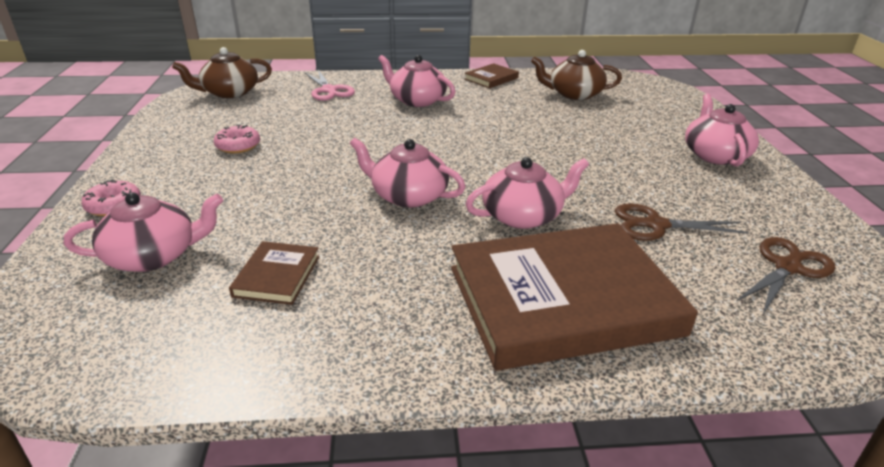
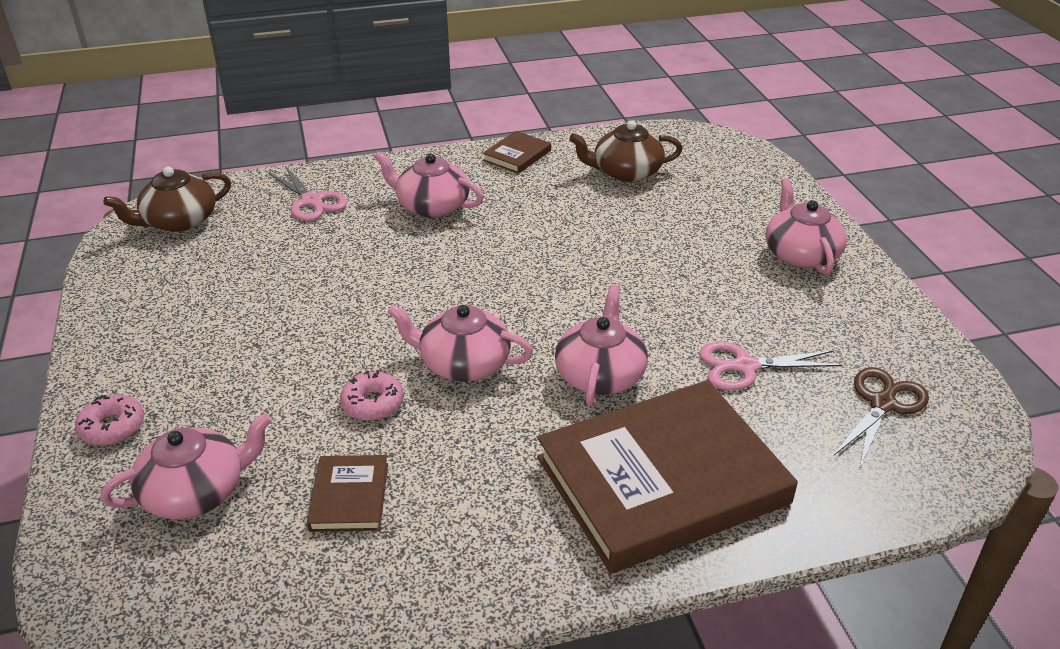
camera: 10 degrees left, 5 degrees up
pink donut [214,125,260,153] -> pink donut moved to [340,370,404,421]
pink teapot [466,157,589,229] -> pink teapot turned 45 degrees counterclockwise [555,284,648,406]
brown scissors [615,204,749,241] -> pink scissors [699,342,842,391]

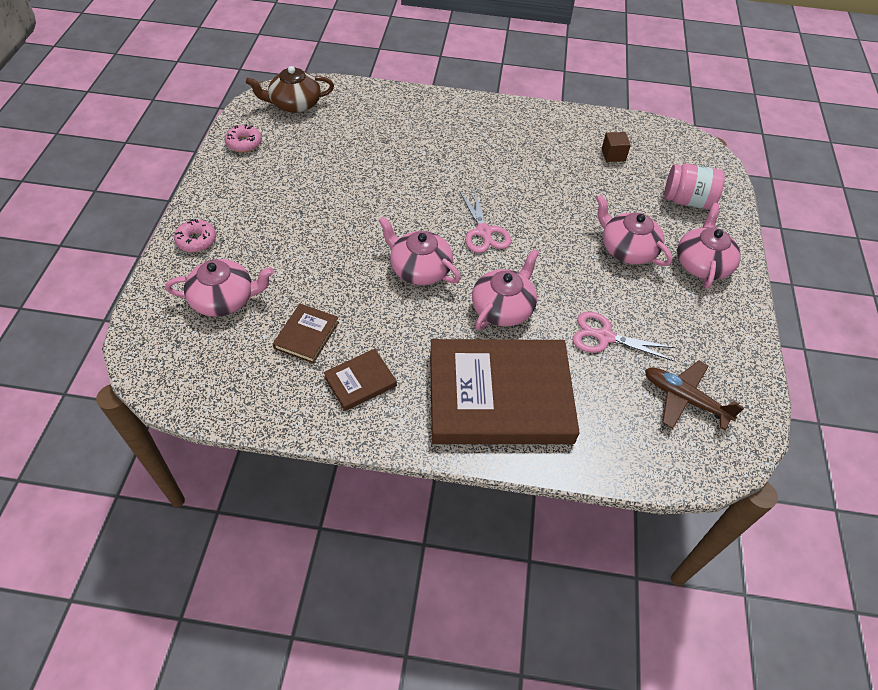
camera: 20 degrees right, 15 degrees up
pink scissors [268,166,348,221] -> pink scissors moved to [459,189,511,253]
pink donut [340,370,404,421] -> pink donut moved to [225,124,262,152]
pink teapot [374,151,484,218] -> pink teapot moved to [596,195,672,266]
brown book [483,131,551,174] -> brown book moved to [323,349,397,411]
brown teapot [569,120,682,182] -> brown cube [602,132,631,162]
brown scissors [834,367,929,467] -> brown plane [645,361,744,430]
none -> pink jar [664,164,725,210]

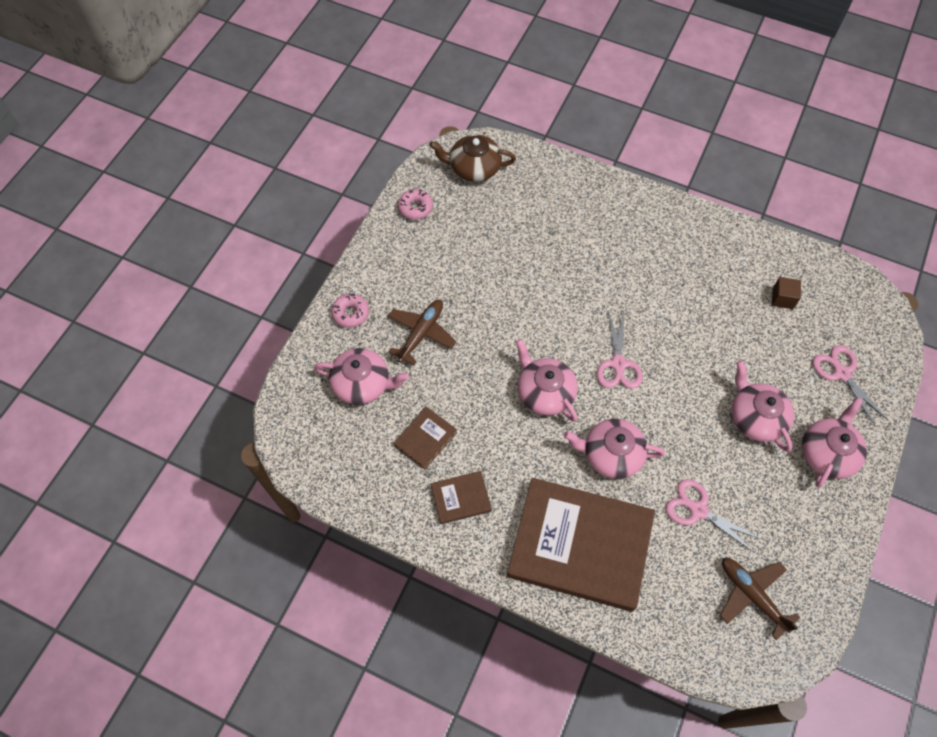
camera: 20 degrees right, 10 degrees up
pink teapot [472,249,539,330] -> pink teapot turned 135 degrees counterclockwise [564,419,665,479]
pink jar [664,164,725,210] -> pink scissors [813,345,889,427]
none -> brown plane [388,300,457,365]

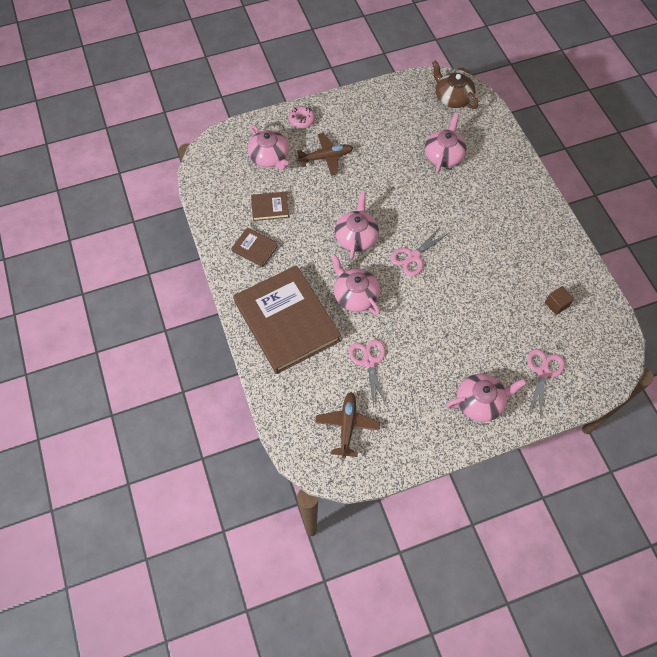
camera: 45 degrees right, 0 degrees up
pink donut [398,189,433,220] -> none
pink teapot [731,361,794,452] -> pink teapot moved to [425,113,466,173]

